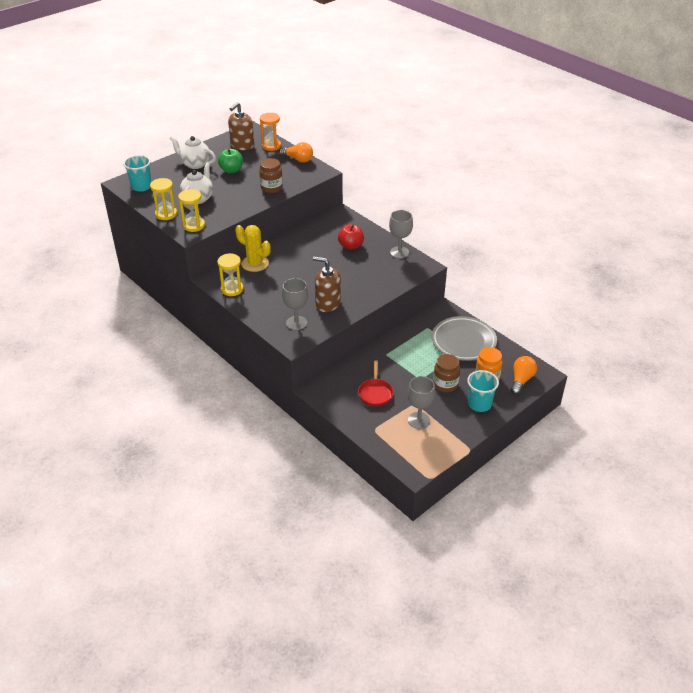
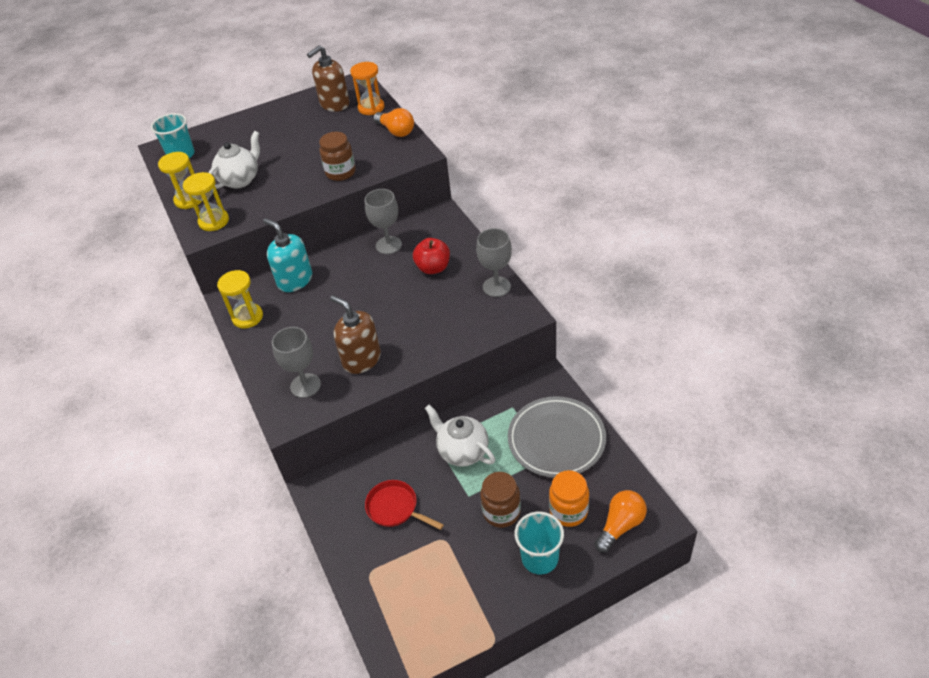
camera: 20 degrees right, 5 degrees up
white teapot [170,136,216,169] -> white teapot moved to [425,405,495,467]
green apple [218,149,243,174] -> none
yellow cactus [235,225,271,272] -> turquoise soap dispenser [263,218,312,292]
red pan [358,360,393,406] -> red pan turned 105 degrees clockwise [365,480,444,530]
grey goblet [408,376,435,429] -> grey goblet moved to [365,189,402,254]

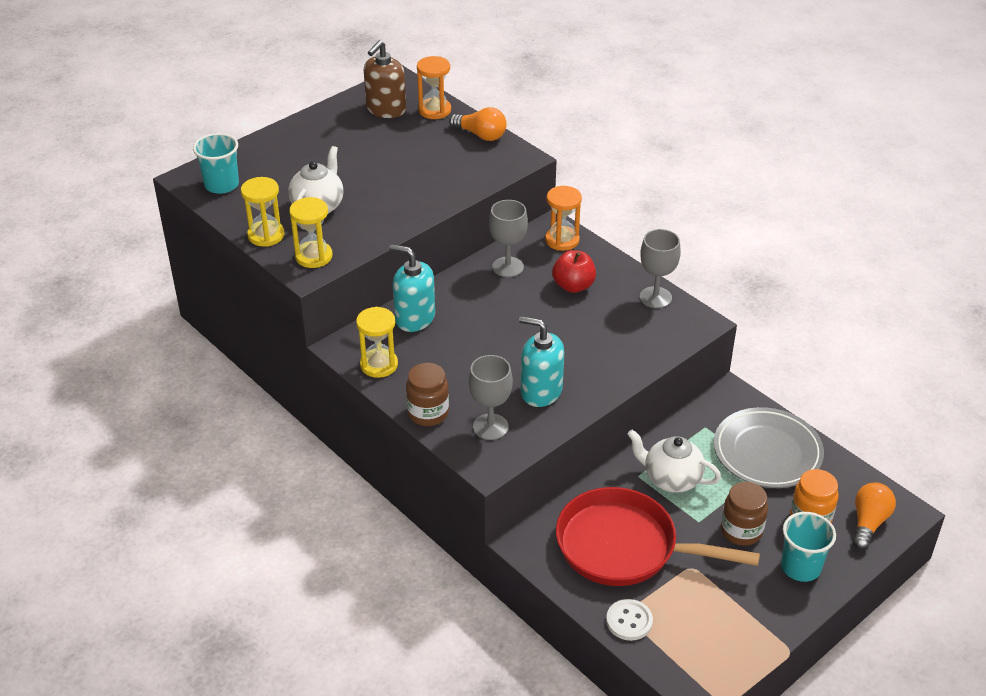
camera: 20 degrees left, 5 degrees down
brown jar [319,132,356,181] -> brown jar moved to [406,363,449,426]
brown soap dispenser [330,295,381,374] -> turquoise soap dispenser [519,316,564,407]
red pan [365,480,444,530] -> red pan [556,487,760,586], size x2.02
none -> orange hourglass [545,186,582,251]
none -> white button [606,599,653,641]

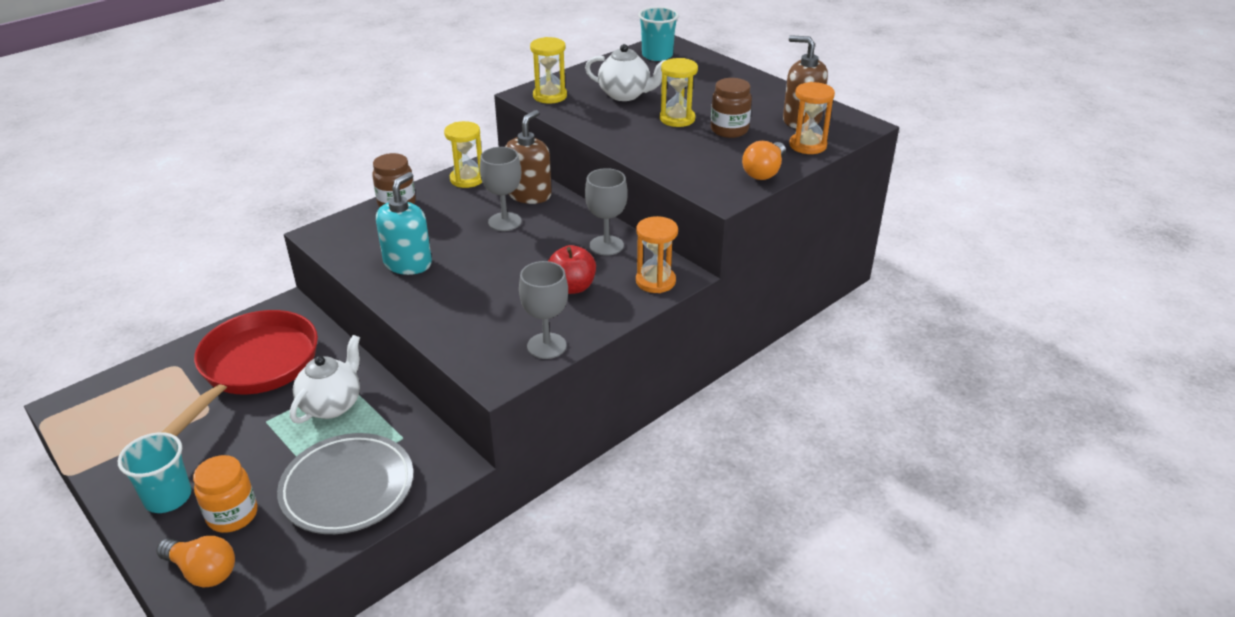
camera: 90 degrees right, 5 degrees down
yellow hourglass [241,177,284,247] -> yellow hourglass moved to [660,58,698,127]
turquoise soap dispenser [389,244,435,332] -> brown soap dispenser [505,110,552,204]
grey goblet [469,355,513,440] -> grey goblet moved to [480,147,522,231]
white button [606,599,653,641] -> none
brown jar [721,482,768,546] -> brown jar moved to [711,78,752,138]

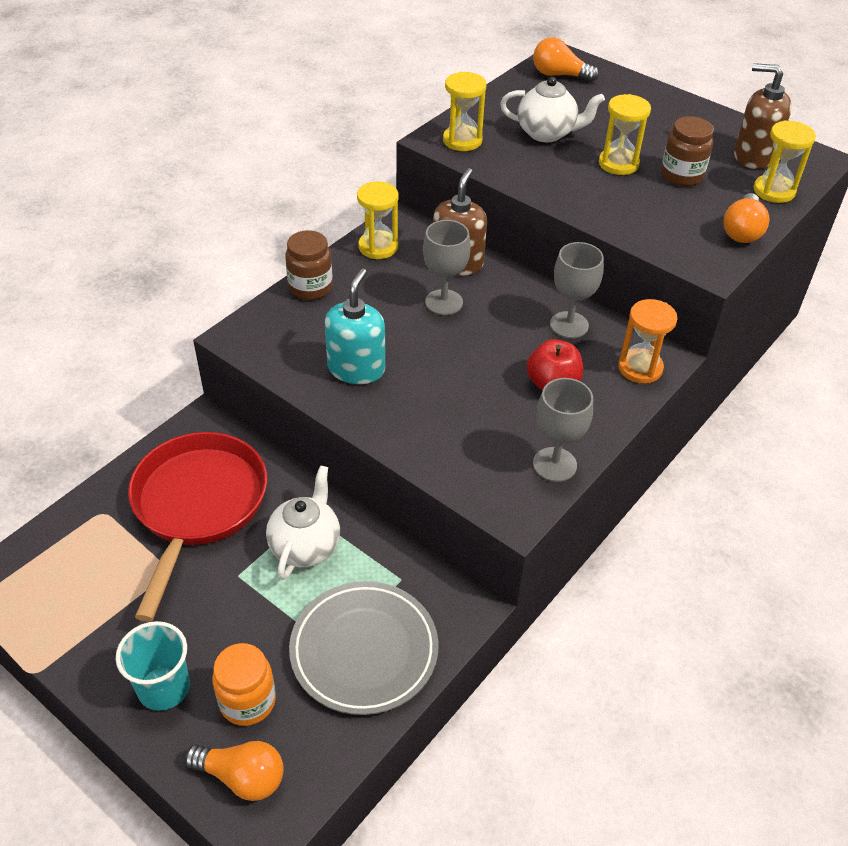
camera: 10 degrees left, 10 degrees up
turquoise cup [638,7,679,61] -> orange light bulb [533,37,599,82]
orange hourglass [789,82,835,154] -> yellow hourglass [754,120,816,203]

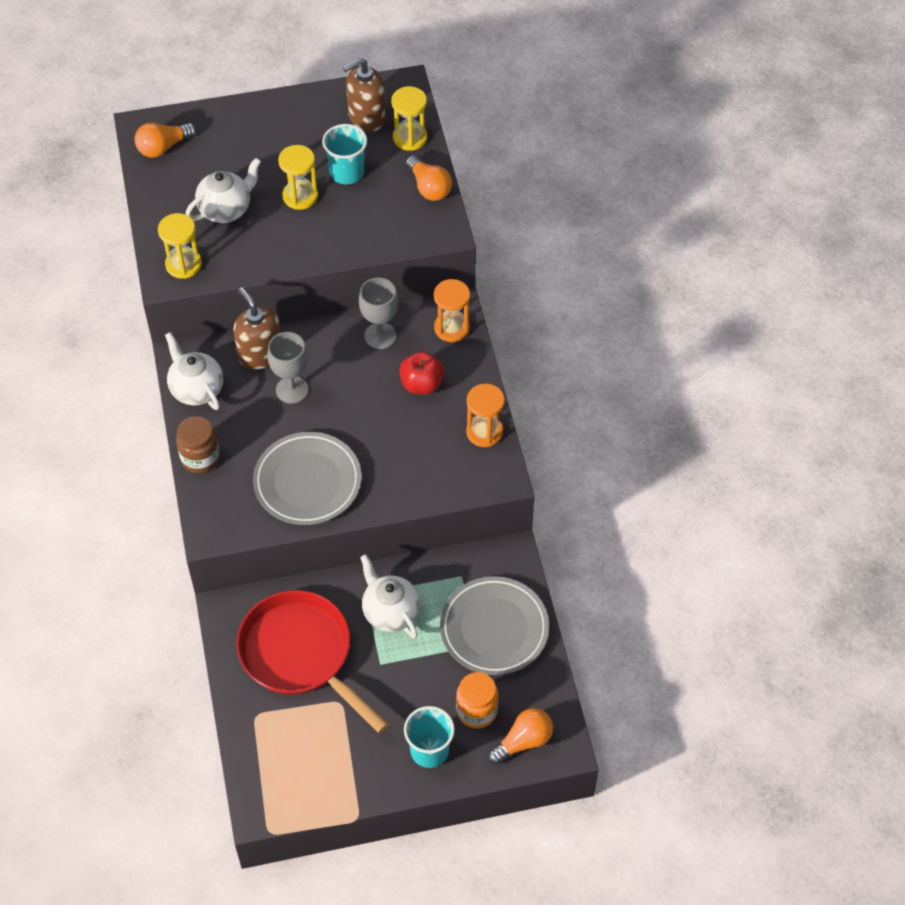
camera: 50 degrees left, 10 degrees up
turquoise soap dispenser [324,268,385,384] -> grey plate [253,432,362,525]
yellow hourglass [357,182,399,259] -> white teapot [165,332,223,410]
grey goblet [533,378,593,482] -> orange hourglass [466,384,505,447]
brown jar [661,116,714,186] -> turquoise cup [322,124,367,184]

